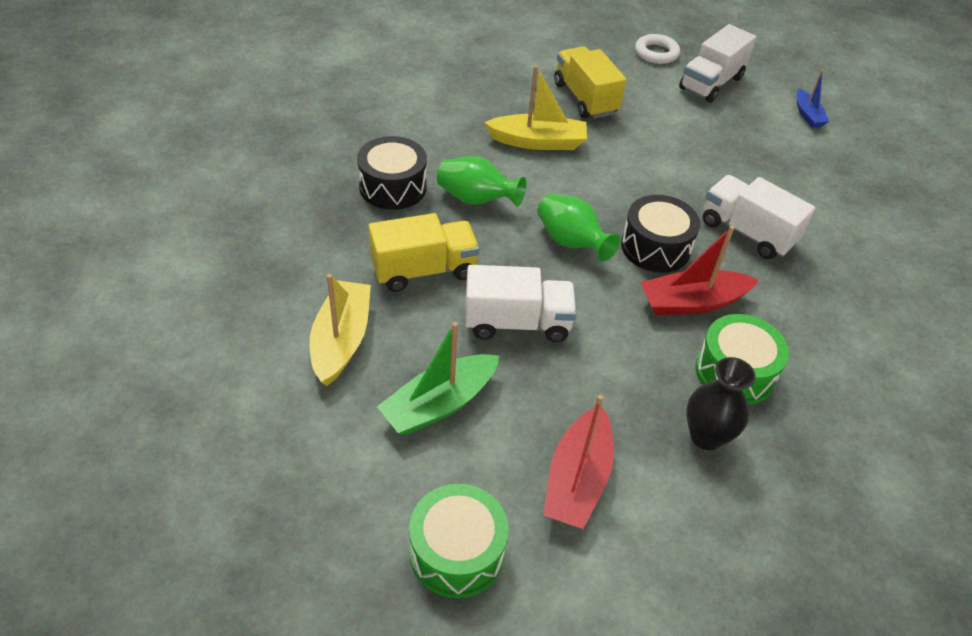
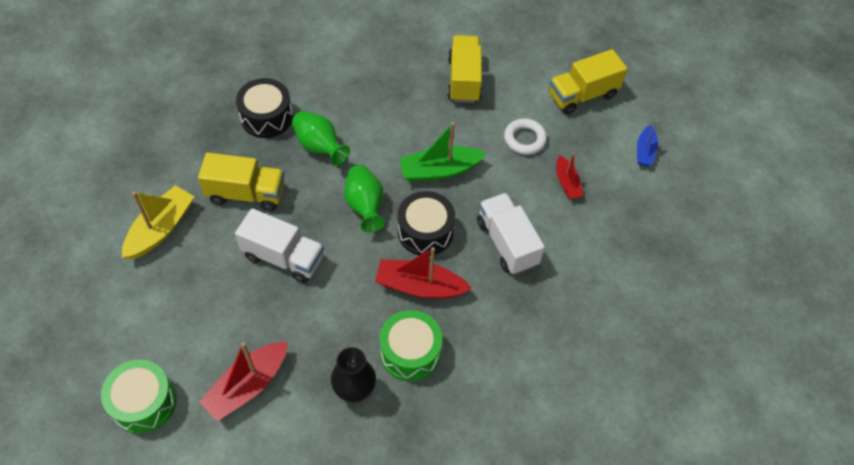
camera: 25 degrees right, 10 degrees up
green boat [377,322,499,435] -> green boat moved to [399,122,487,182]
yellow boat [484,65,587,150] -> none
white ring [635,34,680,64] -> white ring moved to [504,118,547,155]
white truck [679,24,756,103] -> yellow truck [549,49,627,115]
none -> red boat [556,152,583,199]

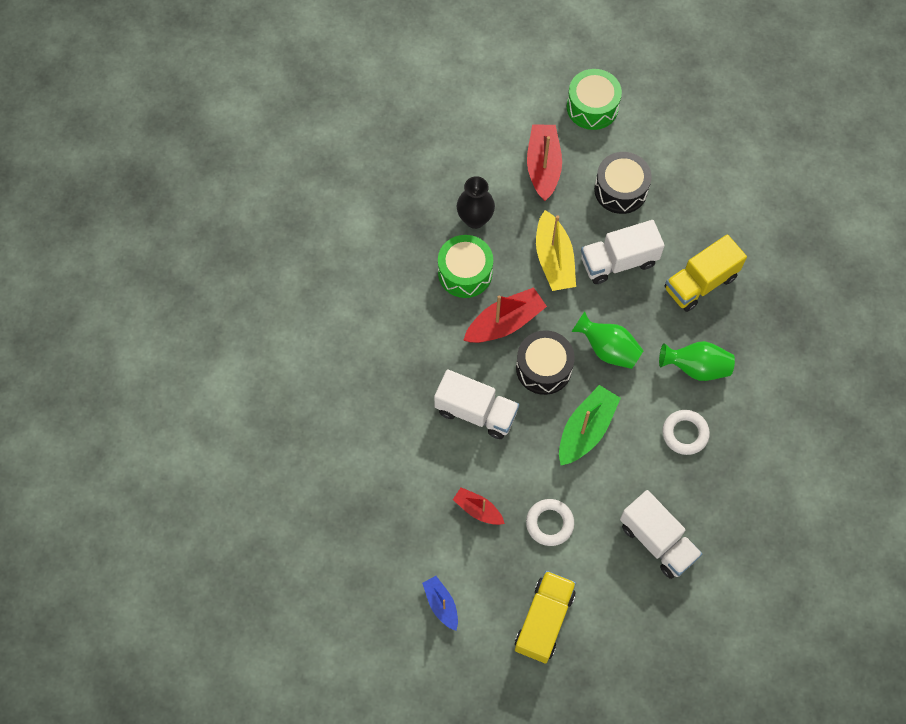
camera: 140 degrees right, 10 degrees up
yellow boat [122,185,195,259] -> yellow boat moved to [536,210,576,291]
black drum [236,78,293,138] -> black drum moved to [594,152,652,214]
yellow truck [447,35,482,103] -> white truck [620,490,702,579]
none -> white ring [662,410,710,455]

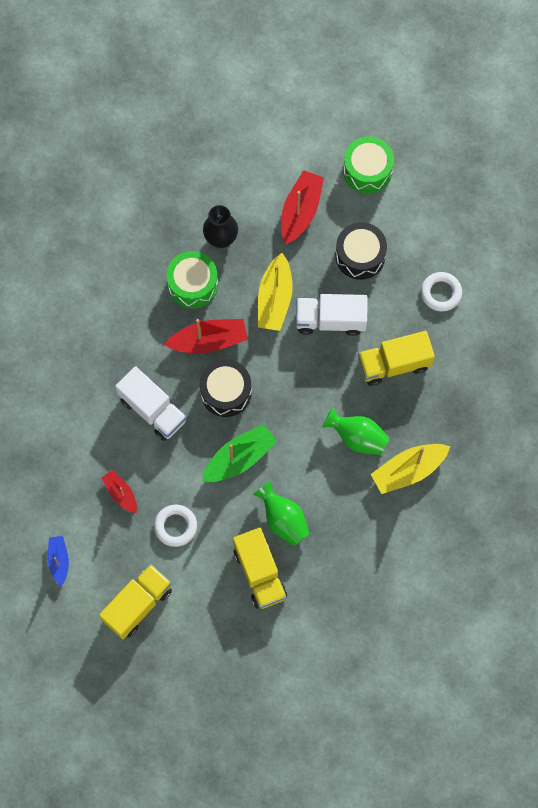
camera: 20 degrees right, 5 degrees up
green vase [572,312,644,369] -> green vase moved to [253,481,310,546]
white truck [620,490,702,579] -> yellow truck [233,528,287,609]
white ring [662,410,710,455] -> white ring moved to [421,272,462,311]
none -> yellow boat [371,444,450,494]

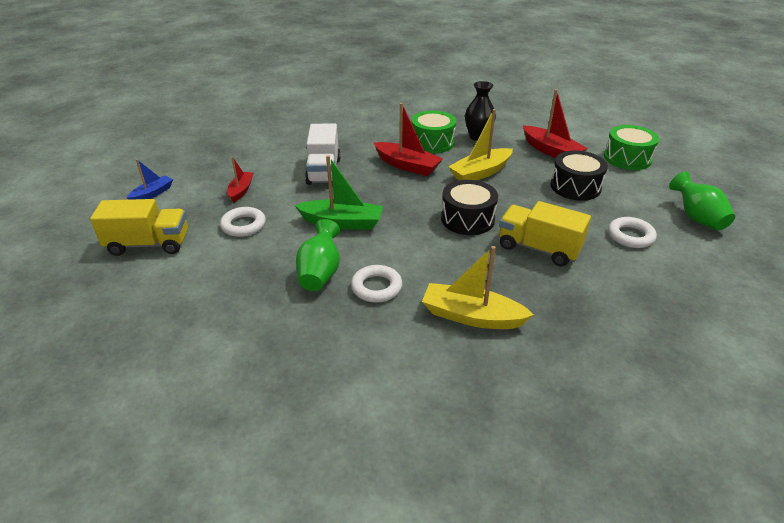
camera: 45 degrees right, 35 degrees down
black drum [199,359,252,417] -> black drum moved to [441,180,498,235]
yellow truck [233,528,287,609] -> none
red boat [281,170,324,244] -> red boat turned 75 degrees clockwise [523,89,588,158]
white truck [296,294,368,336] -> none
green vase [322,408,389,455] -> green vase moved to [669,171,735,231]
none -> white ring [351,265,402,303]

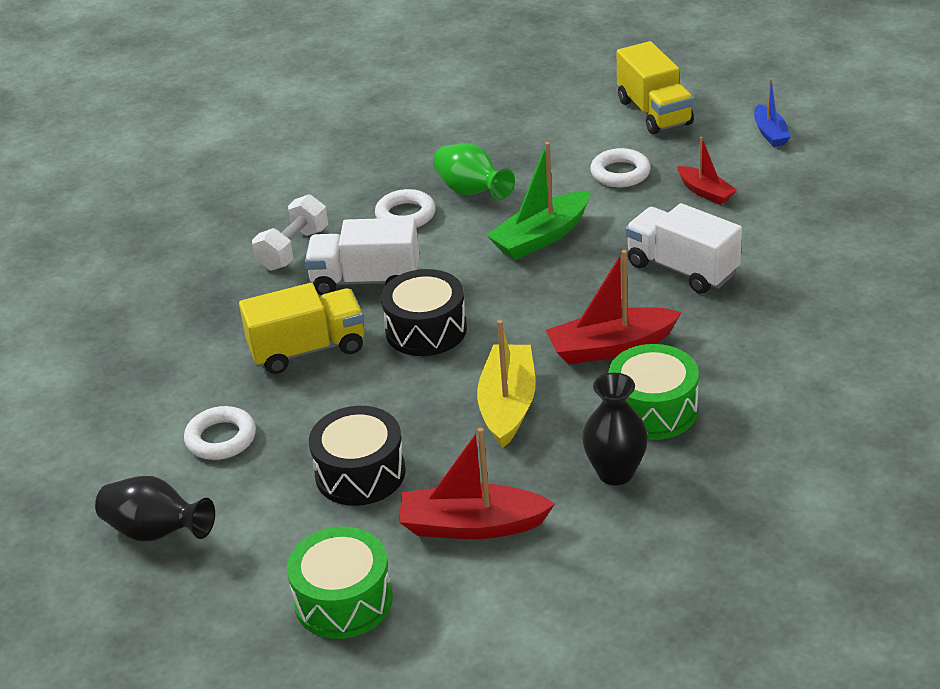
camera: 135 degrees right, 0 degrees up
yellow truck [90,199,188,256] -> yellow truck turned 60 degrees counterclockwise [617,41,694,135]
yellow boat [422,246,534,329] -> white dumbbell [252,194,328,270]
green vase [669,171,735,231] -> black vase [95,476,215,542]
none -> white truck [305,217,419,295]

